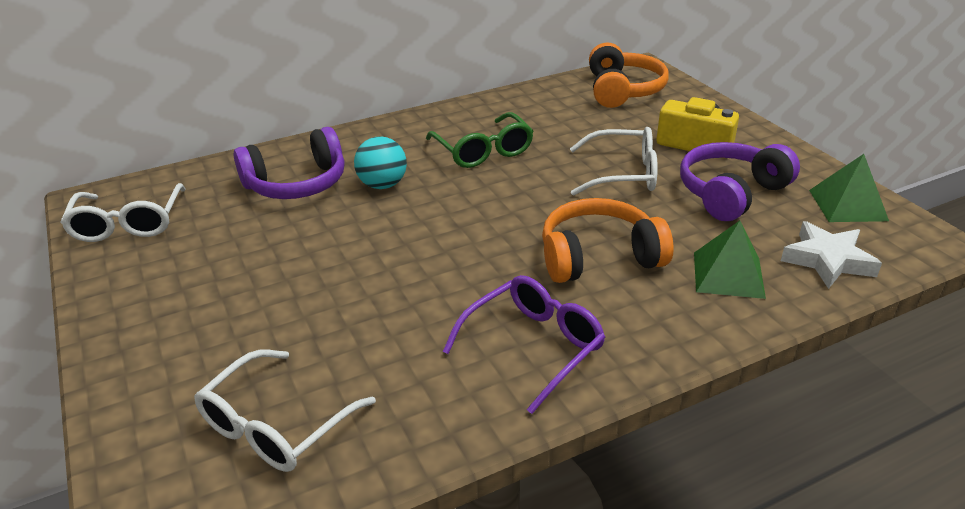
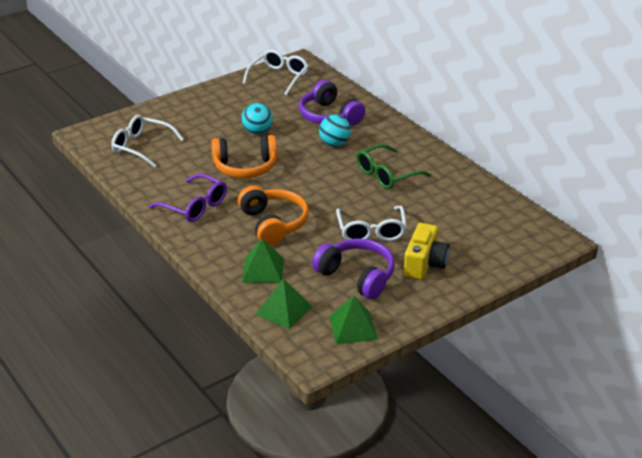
camera: 80 degrees right, 0 degrees up
white glasses [60,183,186,242] -> white glasses turned 135 degrees clockwise [242,49,309,96]
orange headphones [589,42,669,108] -> orange headphones moved to [211,135,277,178]
white star [781,221,882,289] -> green pyramid [255,278,313,330]
none -> turquoise ball [242,103,273,134]

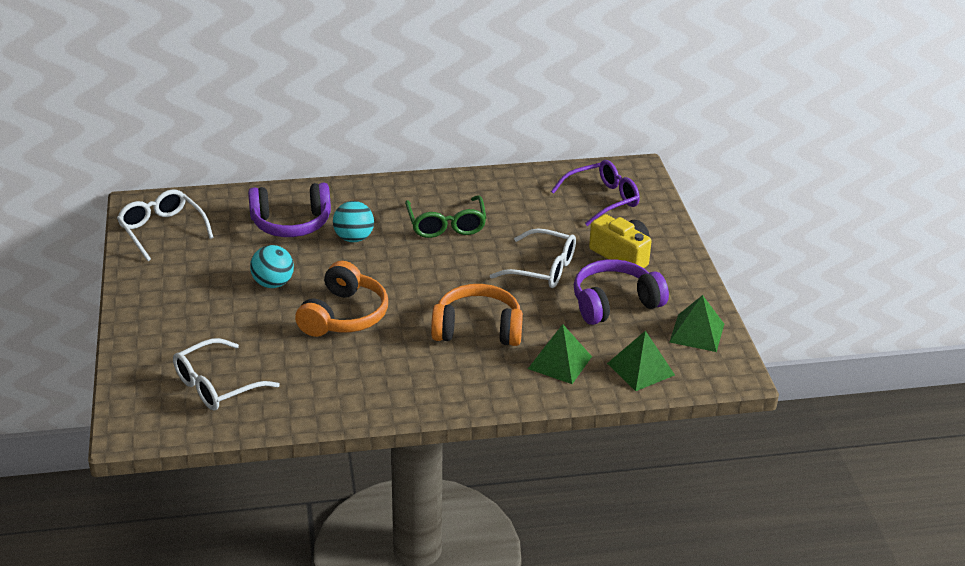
camera: 65 degrees left, 0 degrees up
purple glasses [149,174,227,222] -> purple glasses moved to [551,160,640,226]

